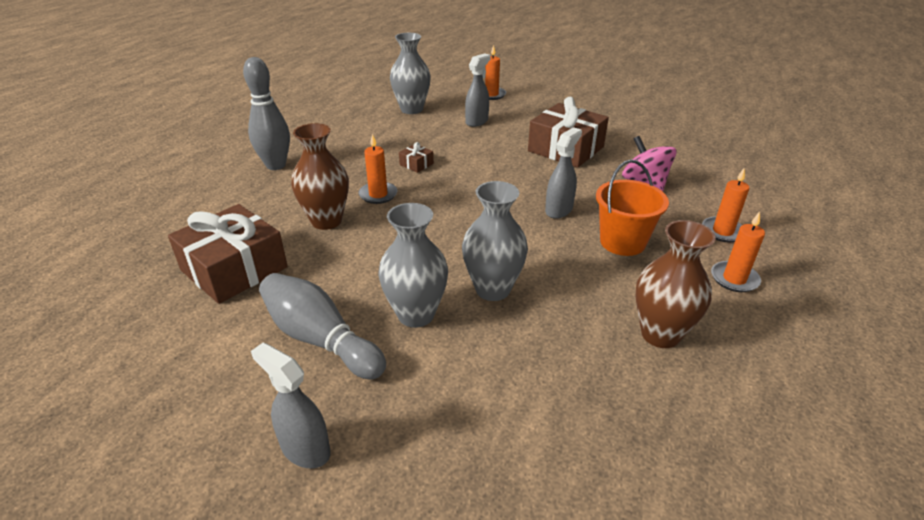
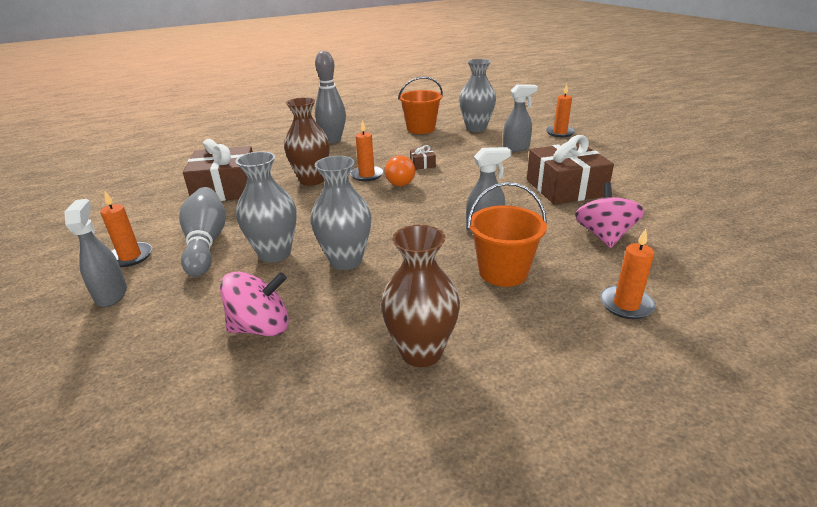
camera: 40 degrees right, 5 degrees down
orange candle [711,212,765,292] -> orange candle moved to [100,191,152,267]
none -> pink spinning top [220,272,289,336]
none -> orange light bulb [385,155,415,186]
none -> orange bucket [398,77,443,134]

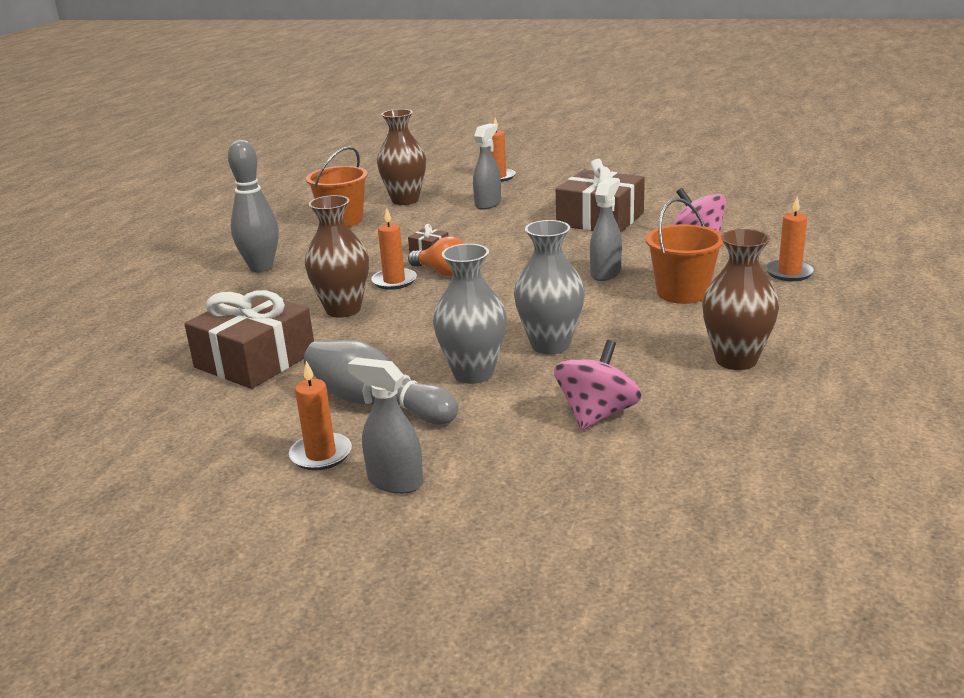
camera: 45 degrees left, 5 degrees down
grey vase [459,59,496,132] -> brown vase [377,109,426,205]

